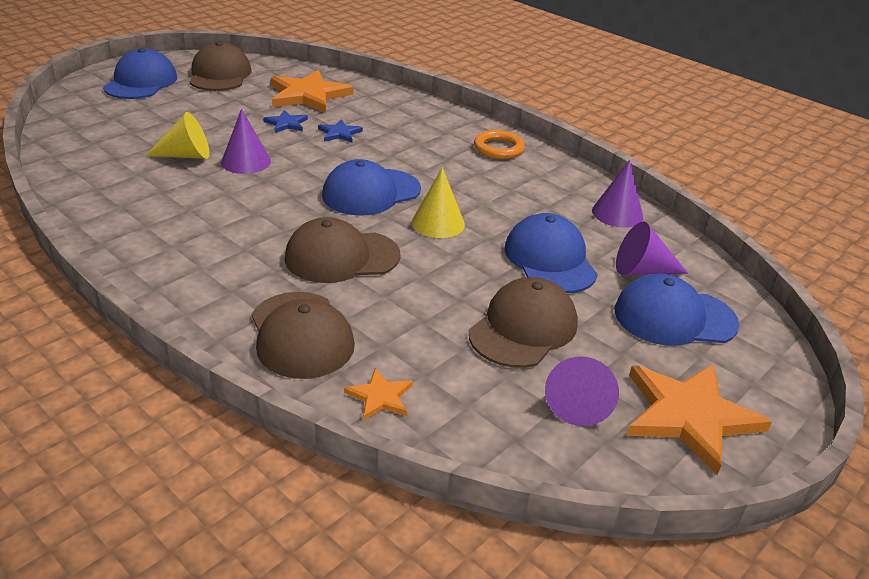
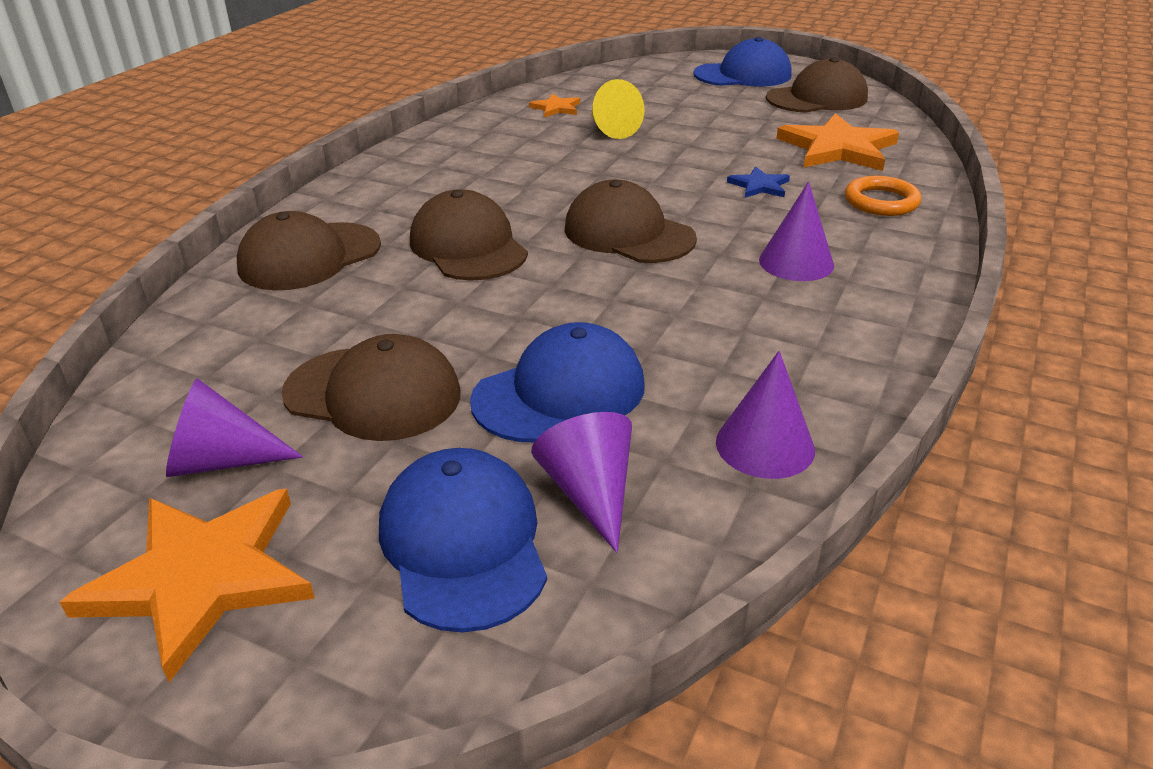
camera: 75 degrees right, 0 degrees up
purple cone [221,108,271,174] -> purple cone moved to [759,182,834,281]
blue star [263,110,308,133] -> none
blue cap [322,159,421,216] -> brown cap [564,180,697,263]
orange star [344,368,413,421] -> orange star moved to [529,94,580,118]
yellow cone [412,168,465,238] -> none
orange ring [474,130,525,159] -> orange ring moved to [845,176,922,216]

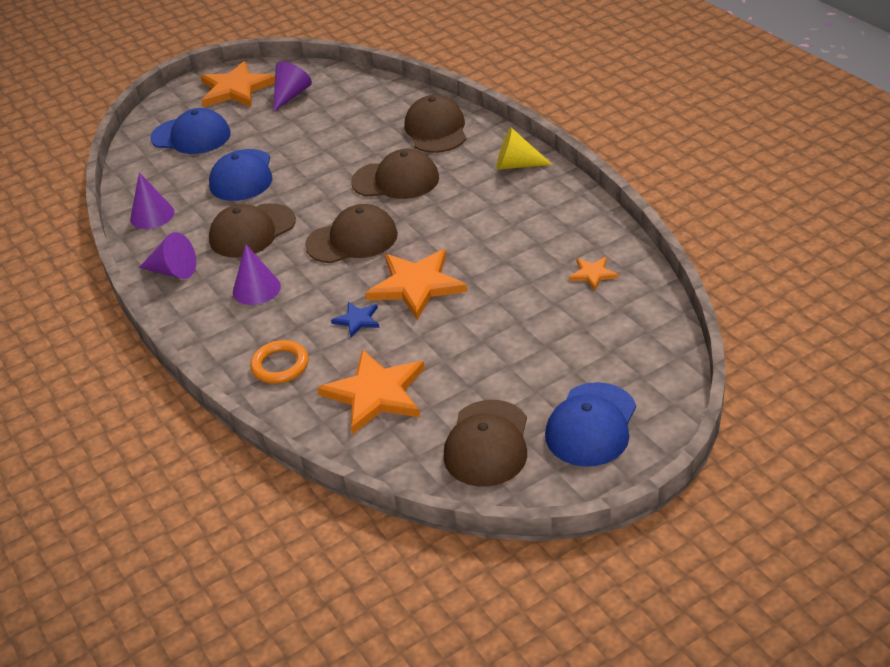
camera: 125 degrees right, 5 degrees up
brown cap [281,334,461,441] -> brown cap moved to [209,203,296,258]
purple cone [531,412,632,553] -> purple cone moved to [139,232,196,279]
yellow cone [591,79,645,139] -> yellow cone moved to [496,127,553,170]
none -> orange star [365,249,467,320]

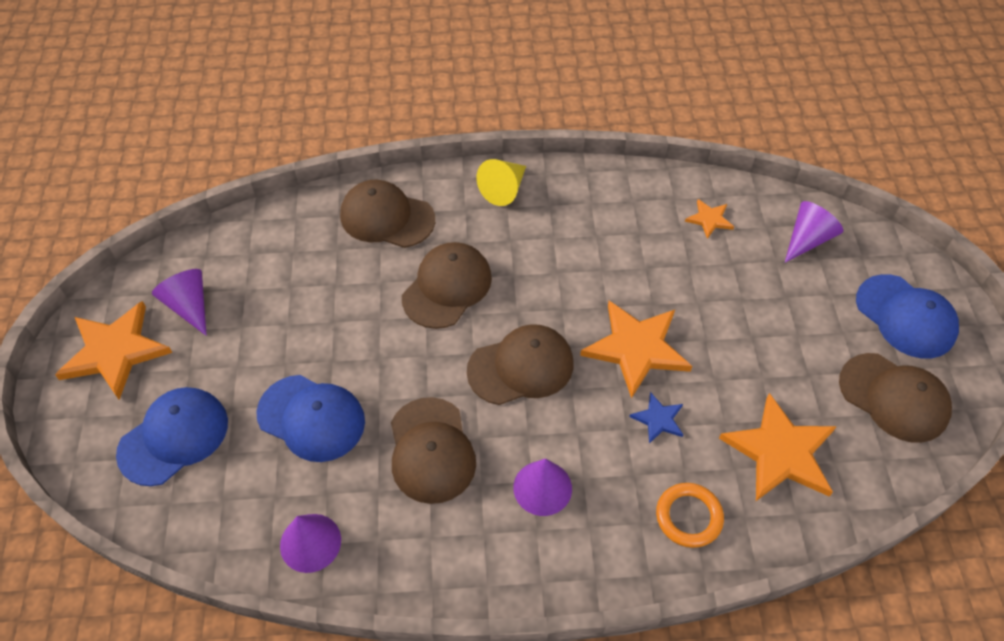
camera: 65 degrees left, 15 degrees up
purple cone [139,232,196,279] -> purple cone moved to [785,201,843,263]
brown cap [305,204,398,263] -> brown cap turned 60 degrees clockwise [467,324,573,405]

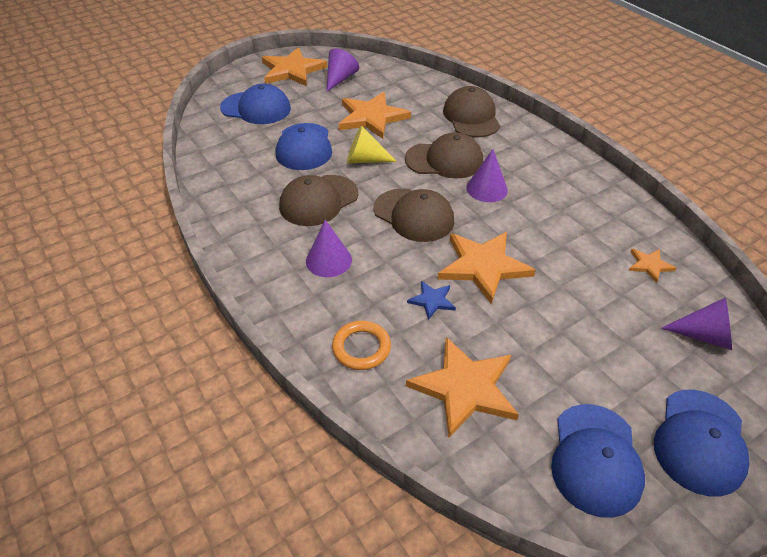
camera: 60 degrees right, 10 degrees down
purple cone [280,514,341,573] -> purple cone moved to [466,149,508,202]
yellow cone [476,159,526,206] -> yellow cone moved to [347,125,397,163]
brown cap [839,353,952,443] -> blue cap [551,404,645,518]
none -> orange star [339,92,411,139]

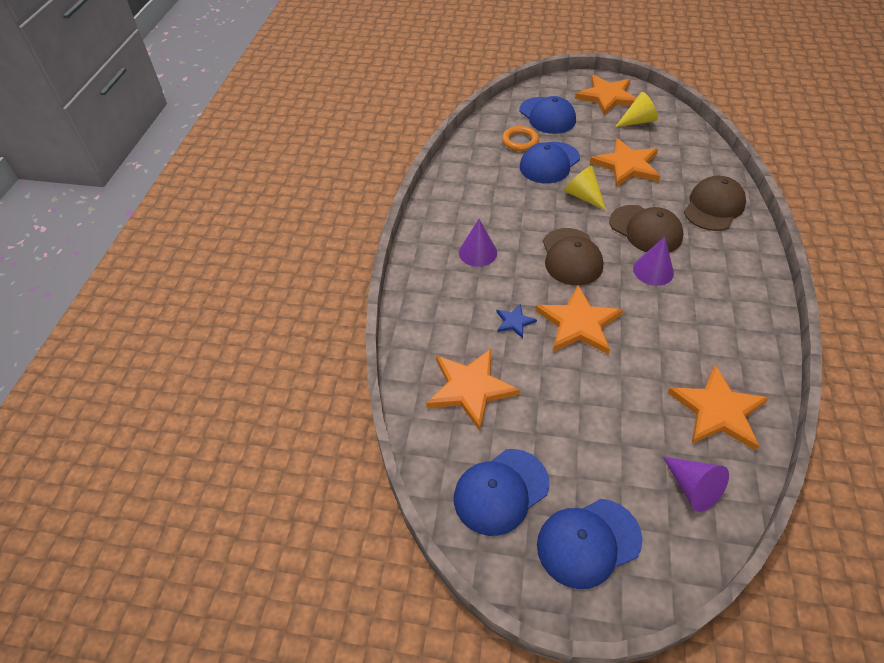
camera: 45 degrees right, 5 degrees up
brown cap [279,175,358,226] -> none
purple cone [327,48,359,91] -> yellow cone [615,92,658,127]
orange ring [332,321,391,370] -> orange ring moved to [502,126,539,151]
orange star [629,249,676,283] -> orange star [668,365,769,451], size x2.06

